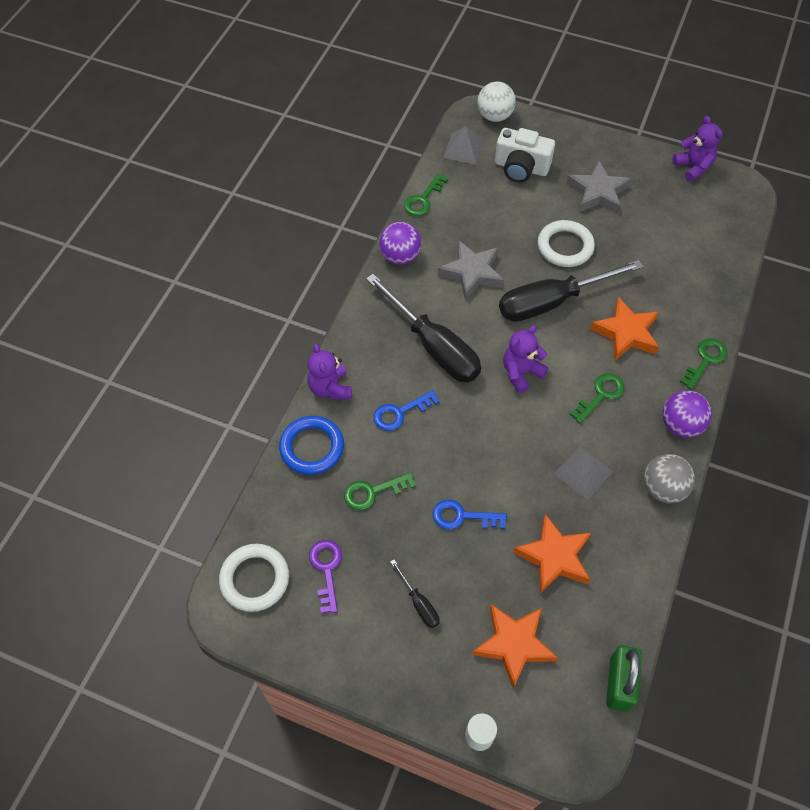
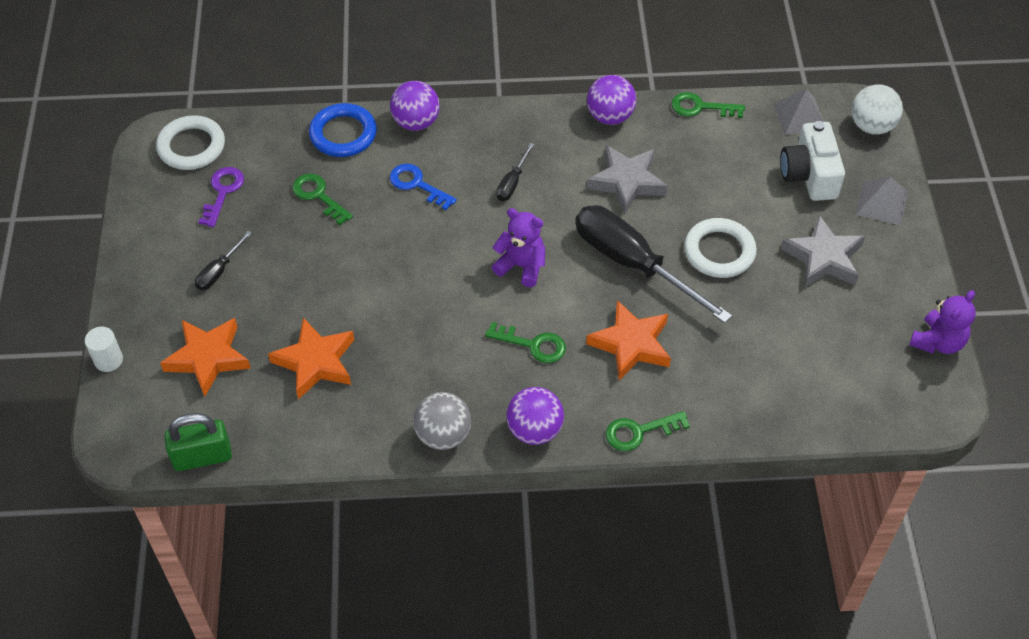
camera: 65 degrees right, 5 degrees down
purple teddy bear [307,343,352,400] -> purple ball [390,81,440,131]
purple key [309,540,342,614] -> purple key turned 45 degrees counterclockwise [199,167,244,227]
black screwdriver [366,274,481,382] -> black screwdriver [496,143,534,201], size x0.43
blue key [433,500,507,529] -> none
grey pyramid [554,446,613,500] -> grey pyramid moved to [856,177,908,225]
green key [680,339,727,390] -> green key turned 150 degrees clockwise [606,411,690,451]

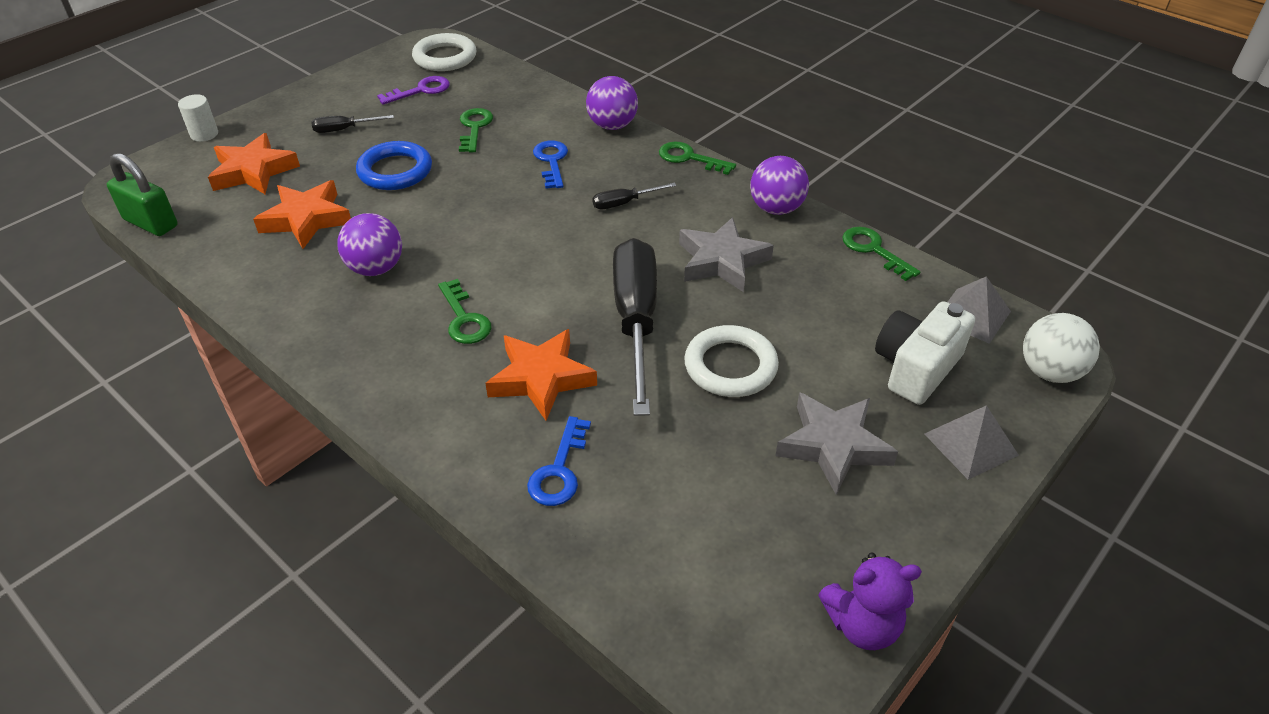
camera: 45 degrees right, 10 degrees down
blue ring [309,103,377,157] -> blue ring moved to [356,141,432,190]
grey ball [413,392,471,450] -> none
purple teddy bear [492,208,545,287] -> none
purple ball [506,387,564,445] -> purple ball moved to [337,213,402,276]
green key [606,411,690,451] -> green key moved to [659,142,736,175]
none -> blue key [527,416,591,506]

